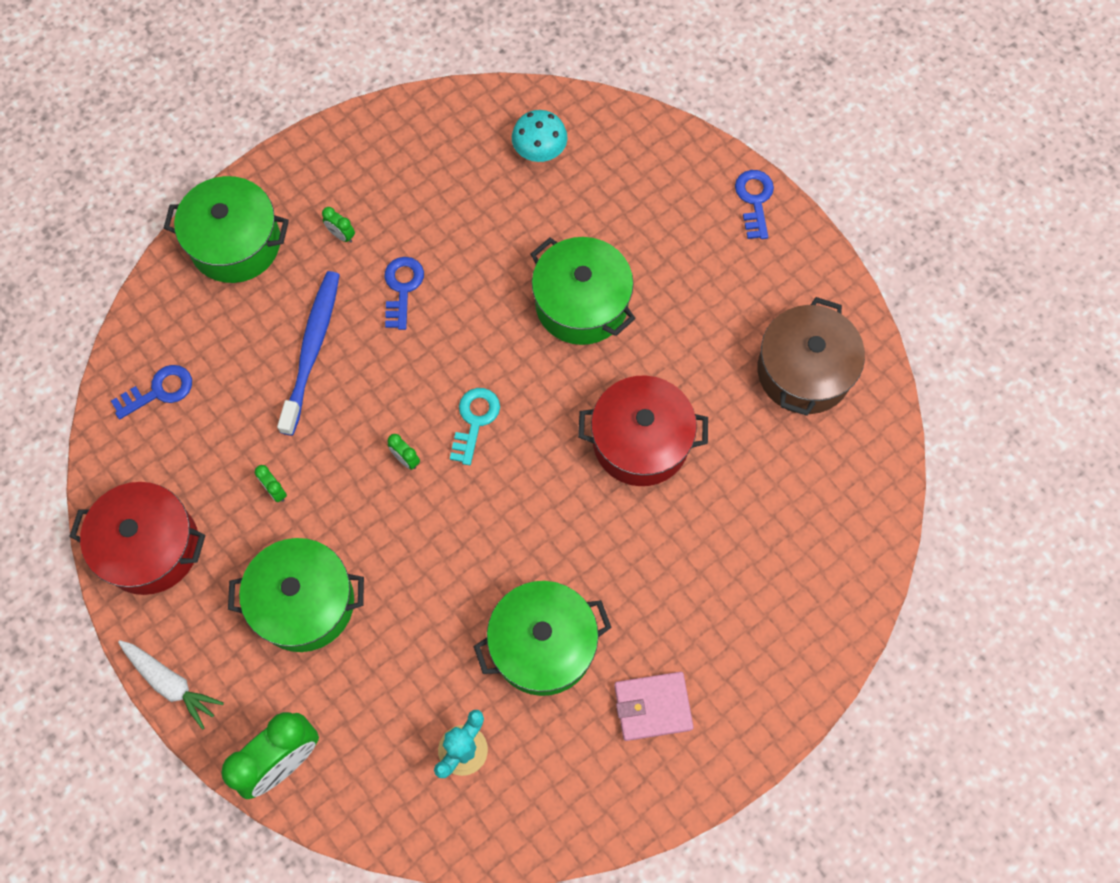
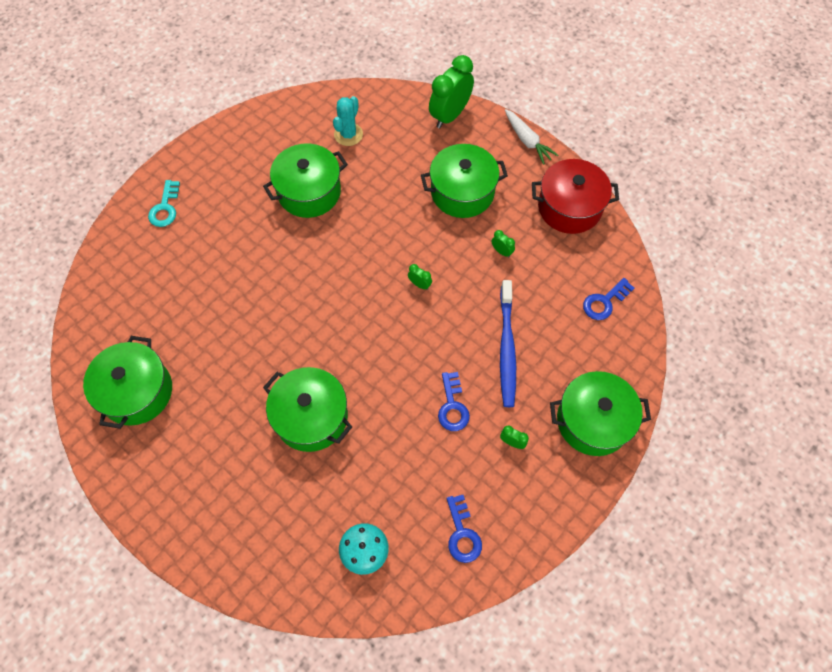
camera: 170 degrees right, 5 degrees down
white carrot [118,640,224,730] -> white carrot turned 150 degrees counterclockwise [505,109,558,165]
turquoise key [450,388,500,465] -> turquoise key moved to [148,180,180,227]
red pot [578,375,708,486] -> none
pink wallet [614,672,694,741] -> none
blue key [735,170,774,239] -> blue key moved to [446,495,482,563]
brown pot [758,297,865,416] -> green pot [83,336,172,429]

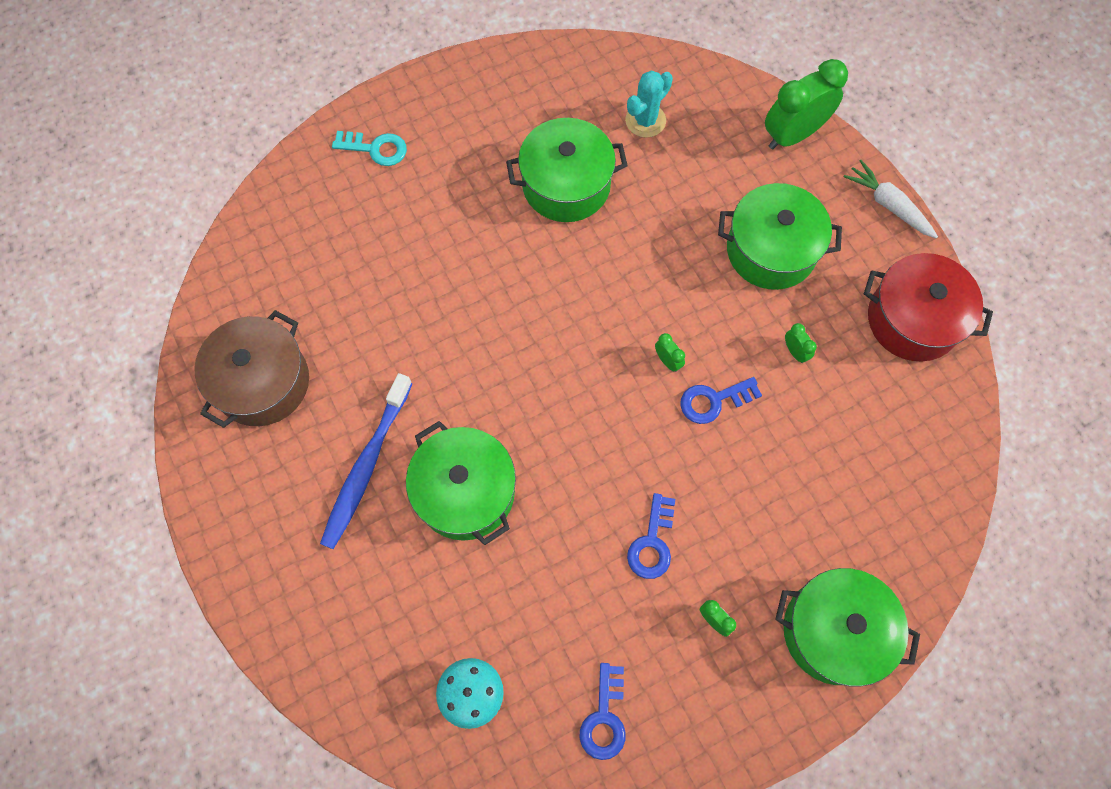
camera: 20 degrees right, 5 degrees up
green pot [83,336,172,429] -> brown pot [194,310,309,428]
turquoise key [148,180,180,227] -> turquoise key turned 105 degrees counterclockwise [332,131,407,166]
blue toothbrush [500,280,516,407] -> blue toothbrush moved to [320,373,412,549]
white carrot [505,109,558,165] -> white carrot turned 150 degrees clockwise [844,160,938,239]
blue key [583,278,634,320] -> blue key moved to [680,377,762,424]

